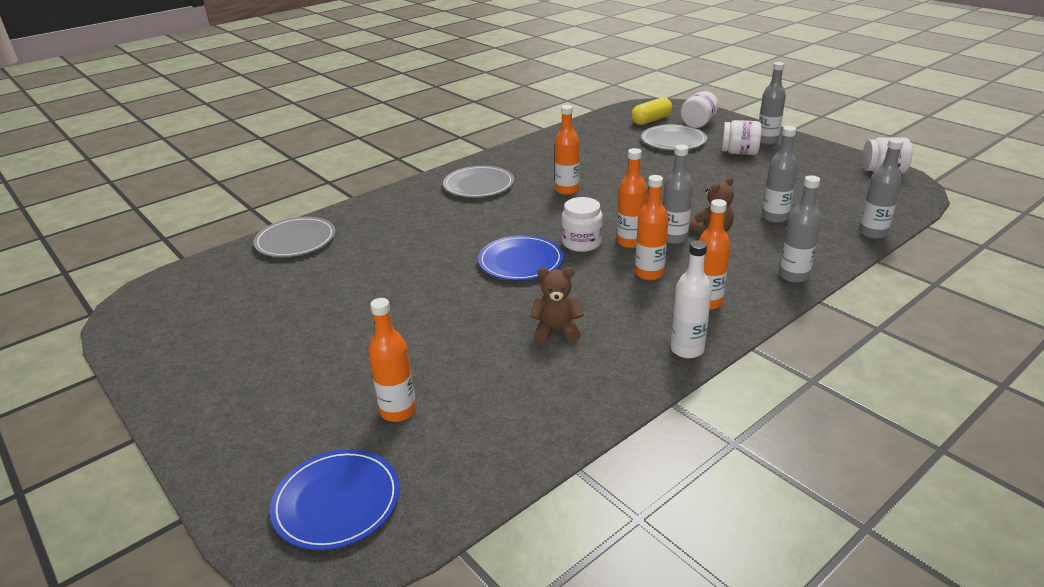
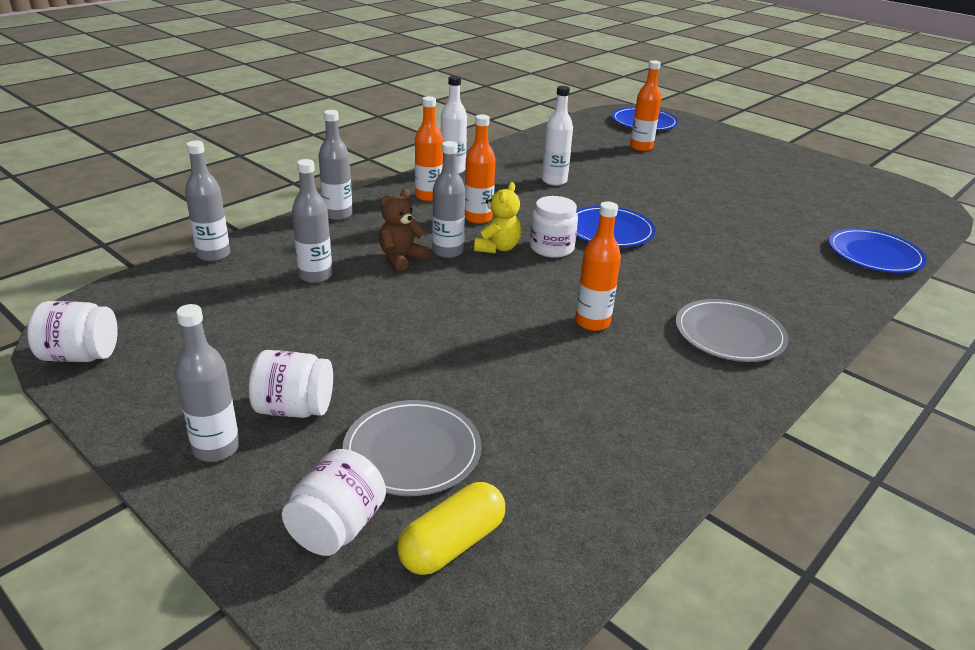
camera: 170 degrees right, 0 degrees up
grey plate [253,217,336,257] -> blue plate [829,228,927,273]
brown teddy bear [530,267,584,343] -> white bottle [542,86,573,186]
orange bottle [617,148,647,248] -> yellow teddy bear [474,182,521,254]

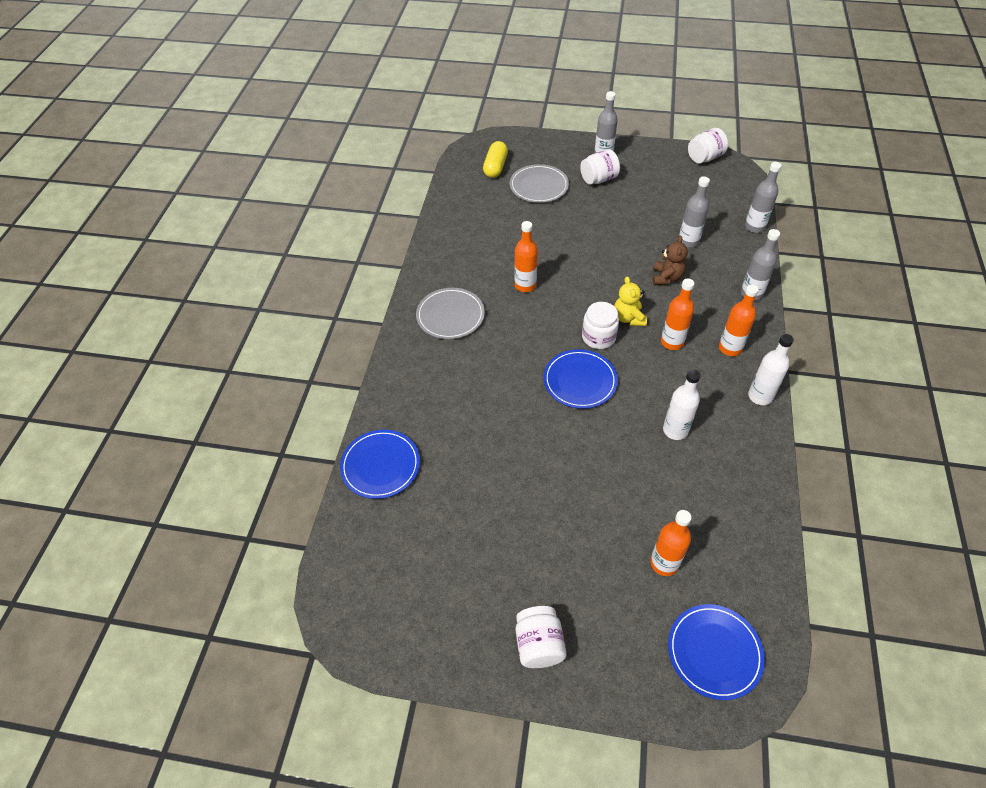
camera: 150 degrees right, 20 degrees up
white jar [282,449,386,556] -> white jar moved to [516,606,567,668]
grey bottle [432,141,465,258] -> none

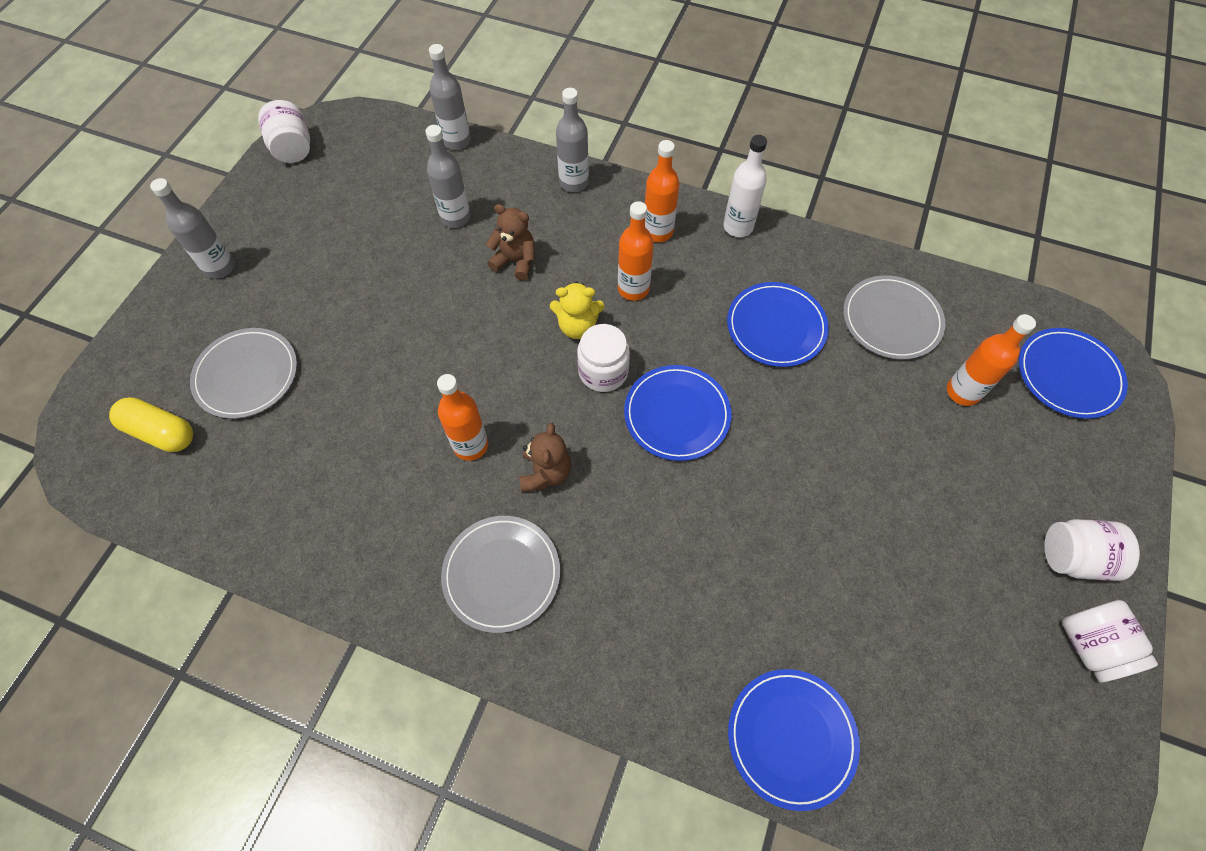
camera: 80 degrees left, 10 degrees up
white jar [580,149,620,185] -> white jar moved to [1062,600,1158,683]
white bottle [663,369,700,440] -> blue plate [727,282,829,367]
none -> brown teddy bear [519,423,571,492]
none -> grey plate [843,275,945,360]

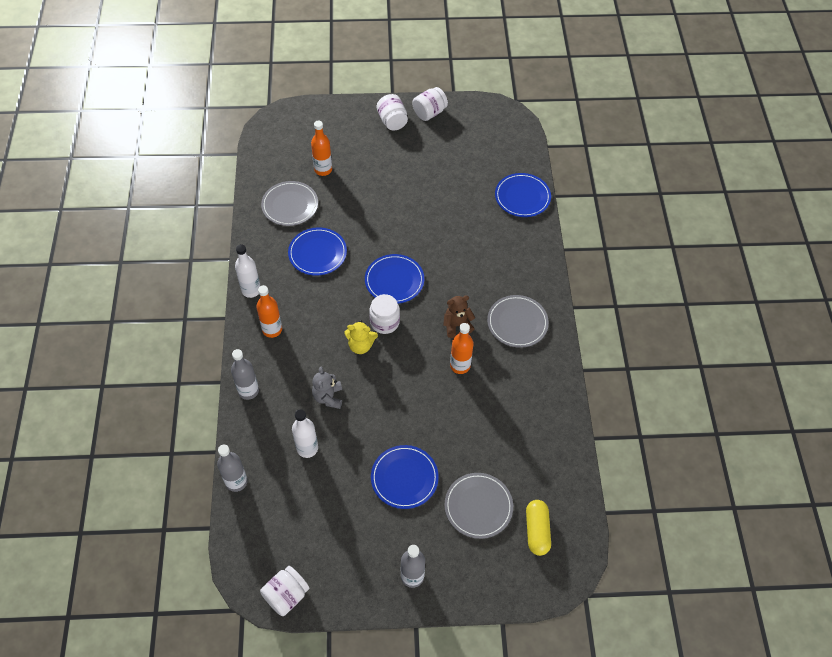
camera: 115 degrees left, 5 degrees down
grey bottle [425,125,471,228] -> white bottle [292,409,318,458]
brown teddy bear [486,204,535,280] -> grey teddy bear [312,366,342,409]
yellow teddy bear [550,281,604,339] -> yellow teddy bear turned 120 degrees clockwise [344,321,378,354]
orange bottle [618,201,654,301] -> none
blue plate [1019,328,1128,419] -> blue plate moved to [371,445,439,509]

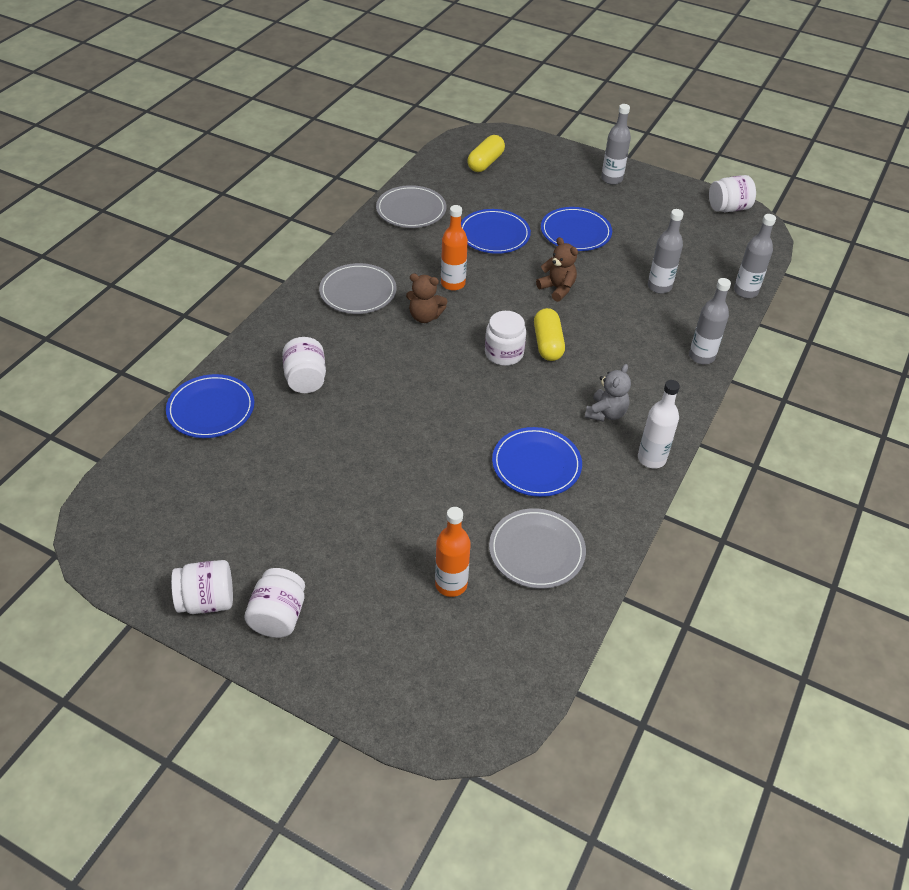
camera: 150 degrees left, 10 degrees down
orange bottle [256,285,282,338] -> none
white bottle [292,409,318,458] -> grey bottle [648,209,684,294]
grey teddy bear [312,366,342,409] -> grey teddy bear moved to [585,364,631,422]
yellow teddy bear [344,321,378,354] -> yellow capsule [534,308,565,361]
blue plate [365,254,424,304] -> blue plate moved to [461,209,531,254]
grey plate [445,473,513,539] -> grey plate moved to [376,185,446,228]
none -> white jar [282,337,326,393]
none -> brown teddy bear [536,237,578,302]

